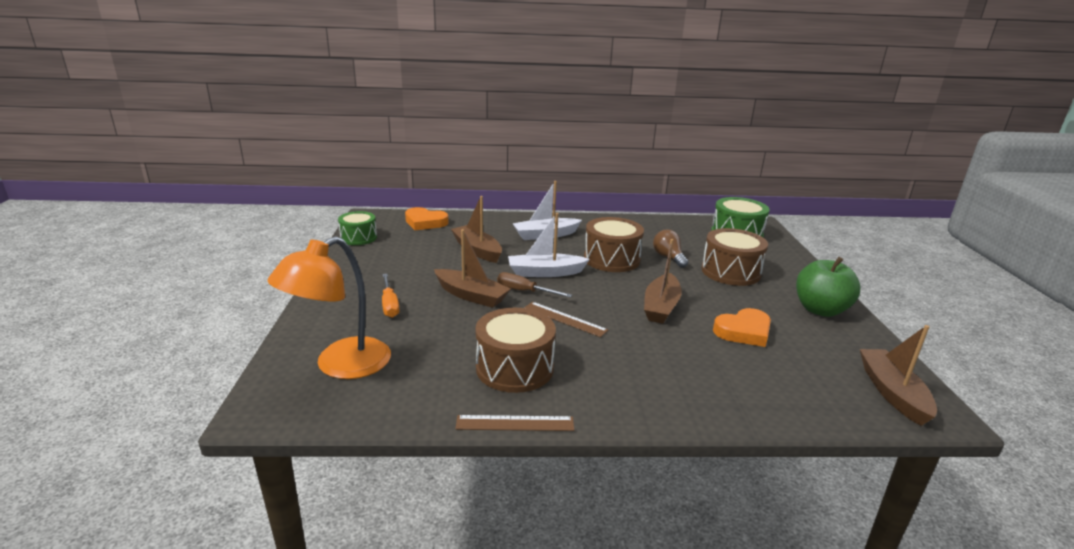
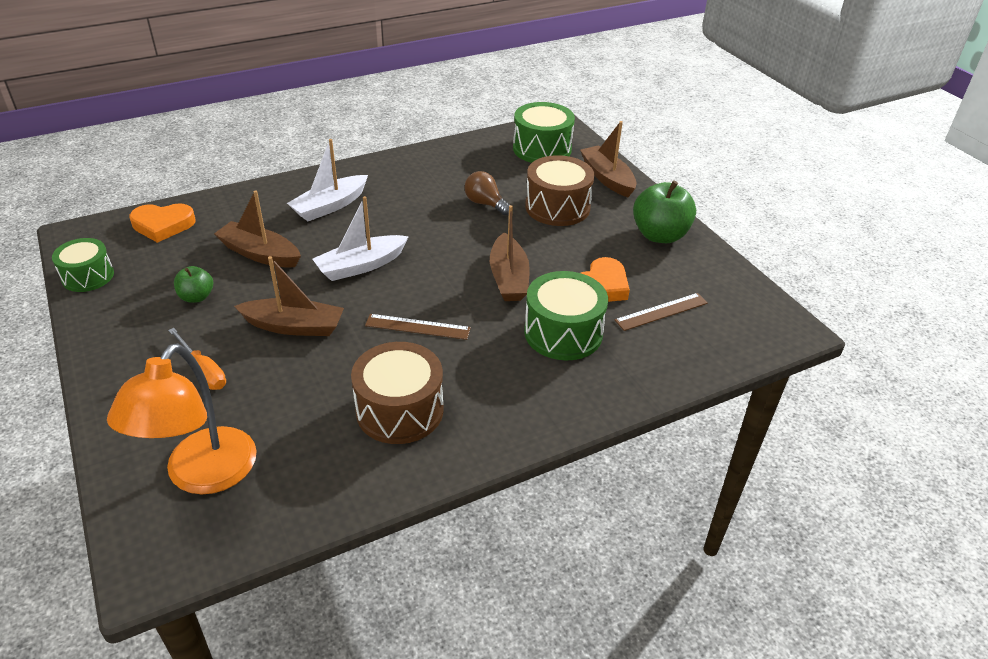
camera: 25 degrees left, 15 degrees up
brown ruler [455,415,574,431] -> brown ruler moved to [615,293,708,331]
brown screwdriver [497,272,572,297] -> none
brown drum [584,217,644,272] -> none
brown boat [860,325,937,426] -> brown boat moved to [580,121,637,197]
none -> green apple [174,266,213,303]
none -> green drum [524,271,608,360]

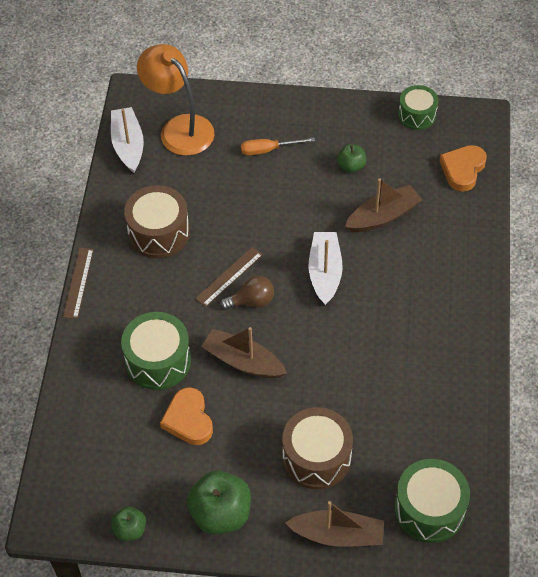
camera: 125 degrees right, 15 degrees up
brown boat [234,256,344,336] -> none
white boat [287,139,368,221] -> white boat moved to [111,107,144,173]
brown light bulb [464,171,510,215] -> brown light bulb moved to [220,276,274,310]
brown ruler [615,293,708,331] -> brown ruler moved to [63,248,94,319]
none -> green apple [111,506,146,541]

